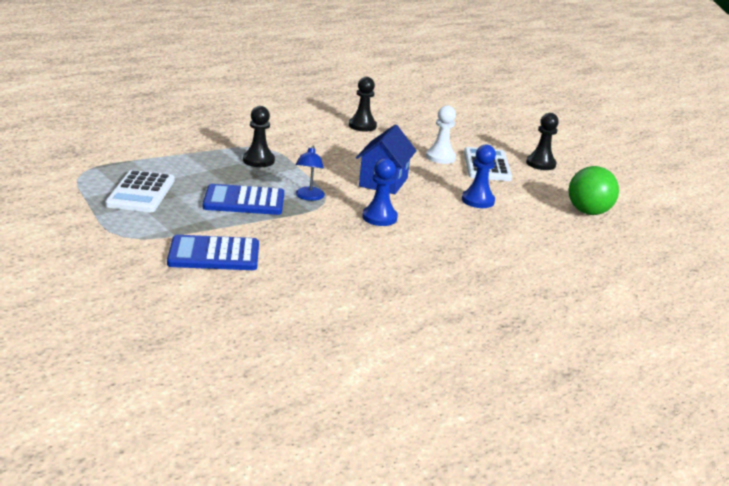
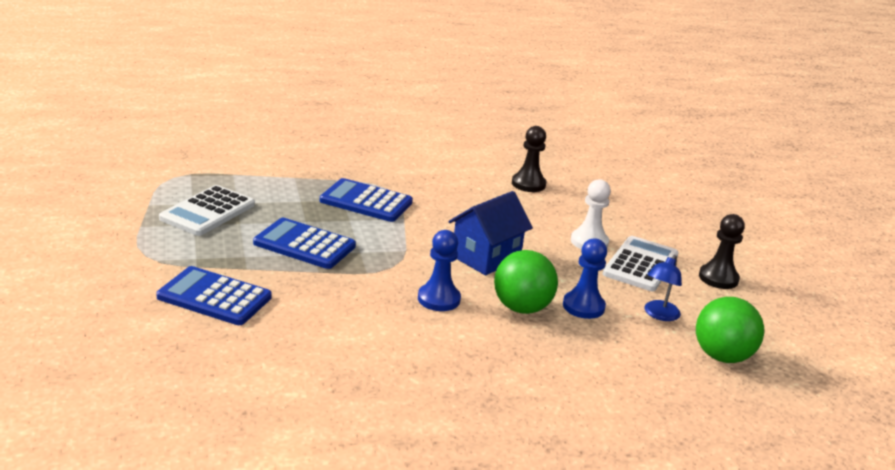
camera: 25 degrees right, 0 degrees up
black pawn [243,106,275,167] -> blue calculator [320,178,413,222]
blue lamp [296,146,325,201] -> blue lamp moved to [644,255,682,321]
none -> green ball [494,250,558,314]

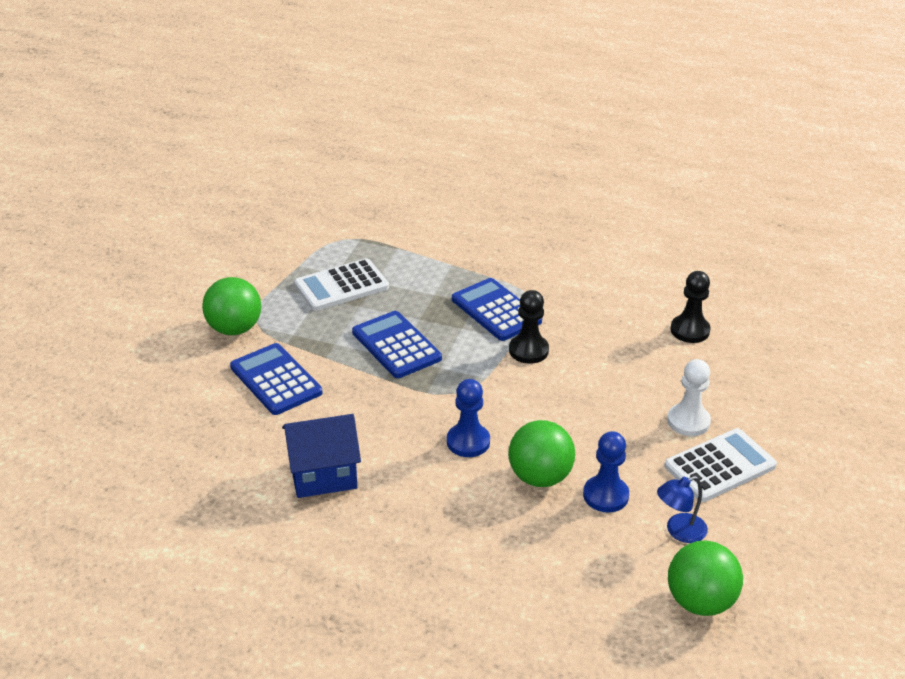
camera: 35 degrees right, 10 degrees up
blue house [448,191,533,275] -> blue house moved to [282,414,361,498]
black pawn [699,214,745,289] -> black pawn moved to [509,290,549,364]
none -> green ball [202,277,261,335]

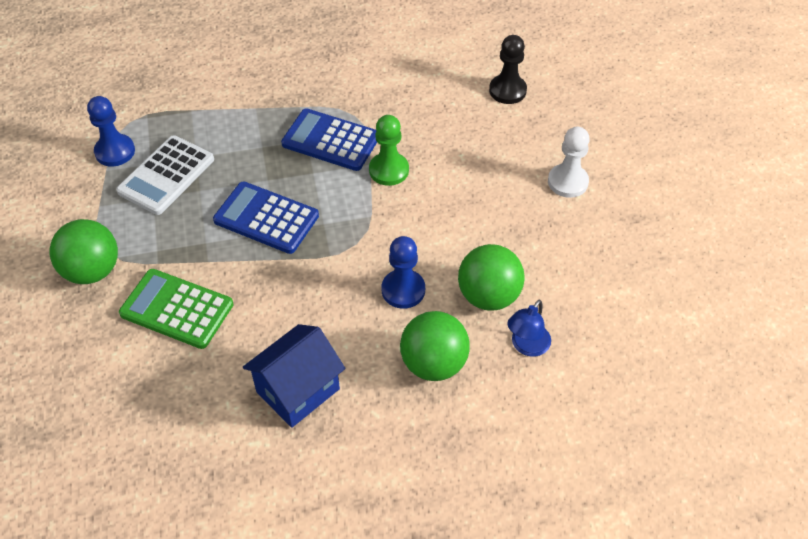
camera: 30 degrees left, 15 degrees up
blue calculator [230,343,323,415] -> green calculator [119,269,233,349]
black pawn [509,290,549,364] -> green pawn [369,115,409,186]
blue pawn [583,431,629,513] -> blue pawn moved to [87,96,135,166]
blue lamp [657,476,708,543] -> blue lamp moved to [507,300,551,357]
white calculator [664,428,777,502] -> none
green ball [668,541,743,616] -> green ball moved to [400,311,470,381]

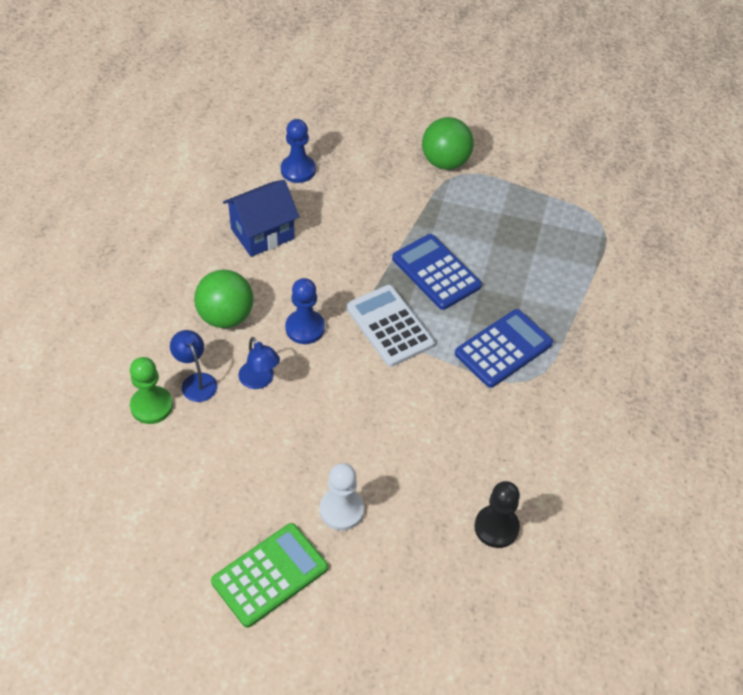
camera: 115 degrees right, 0 degrees up
blue pawn [87,96,135,166] -> blue pawn moved to [281,119,316,183]
white calculator [116,135,214,215] -> white calculator moved to [346,285,435,367]
green calculator [119,269,233,349] -> green calculator moved to [211,523,328,628]
blue calculator [213,181,319,254] -> blue calculator turned 90 degrees counterclockwise [392,234,482,310]
blue house [243,324,345,428] -> blue house turned 75 degrees clockwise [223,180,299,257]
green pawn [369,115,409,186] -> green pawn moved to [130,357,173,424]
green ball [458,244,525,310] -> blue lamp [238,337,280,389]

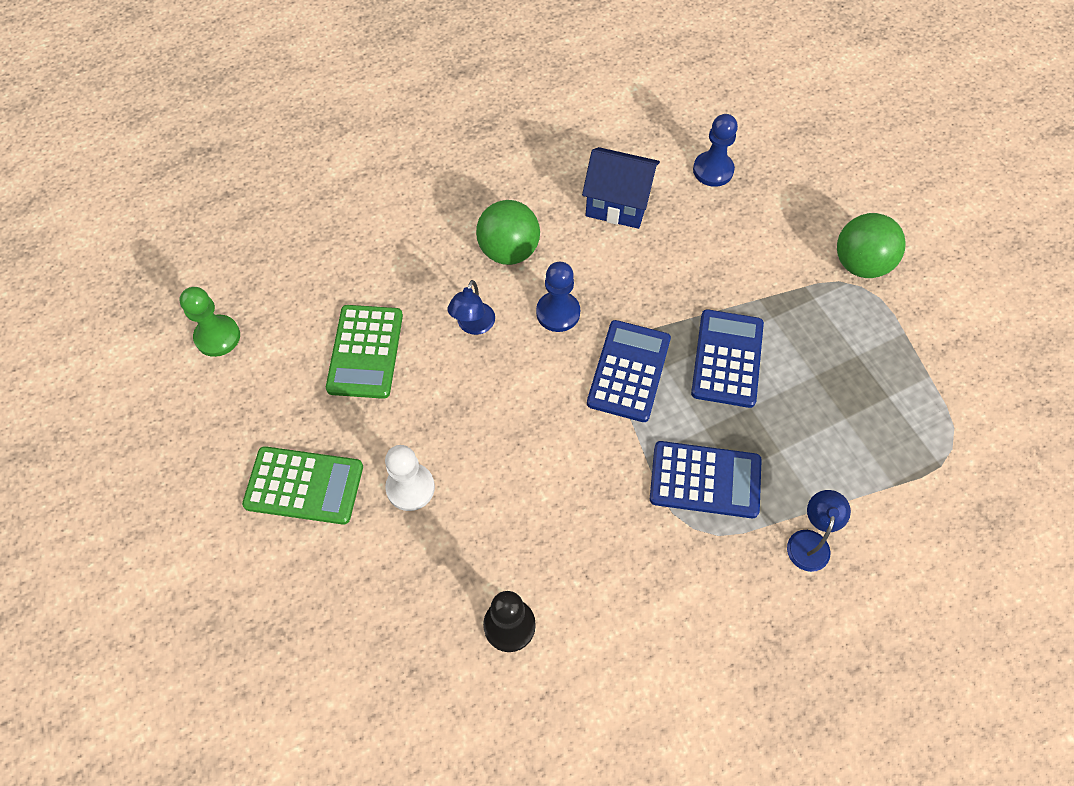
camera: 50 degrees right, 10 degrees up
green pawn [130,357,173,424] -> green pawn moved to [180,287,240,357]
blue lamp [170,330,218,402] -> blue lamp moved to [787,490,851,572]
white calculator [346,285,435,367] -> blue calculator [587,320,671,422]
none -> green calculator [326,305,403,399]

